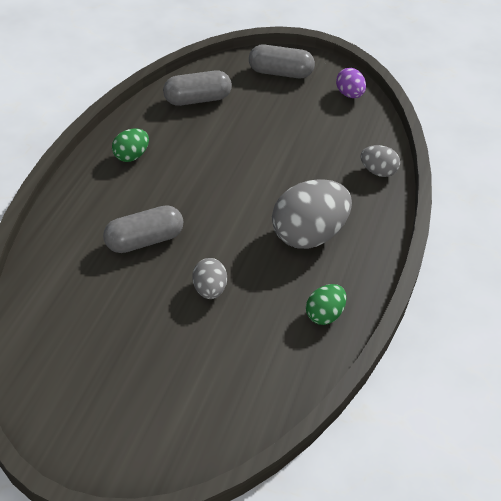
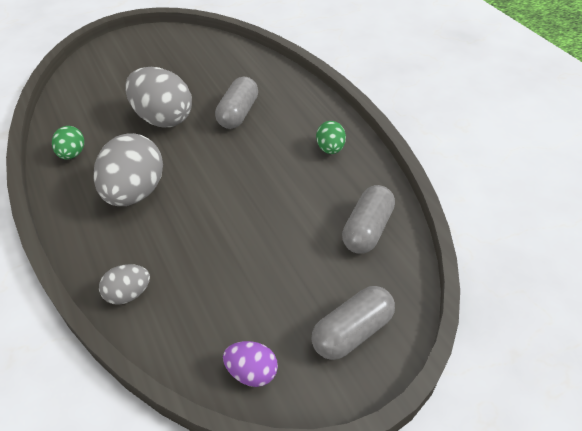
camera: 135 degrees right, 0 degrees up
grey egg [192,258,227,299] -> grey egg [125,67,192,127], size x1.95

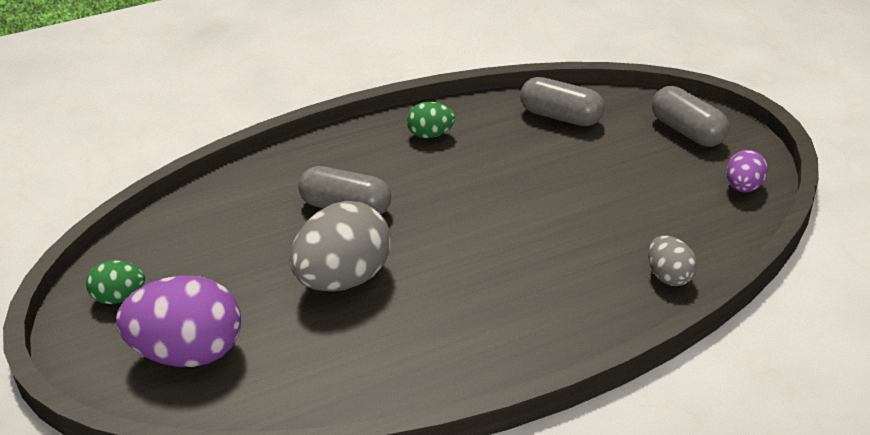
camera: 85 degrees left, 10 degrees down
green egg [52,126,84,160] -> green egg moved to [86,260,145,304]
grey egg [93,133,163,206] -> none
none -> purple egg [116,276,241,367]

